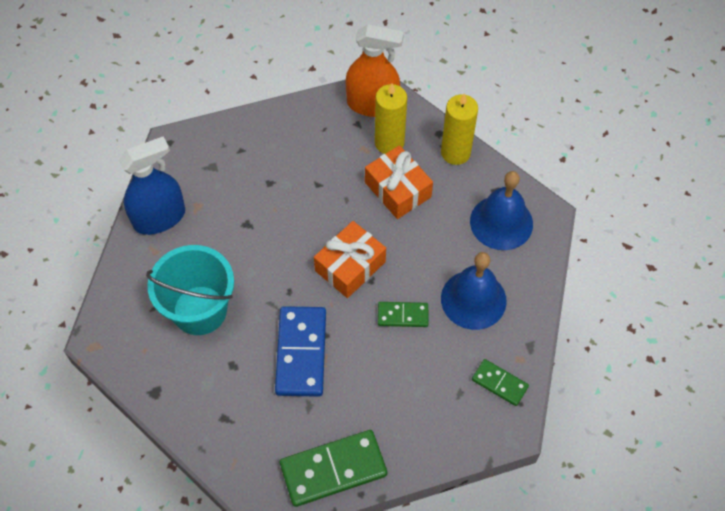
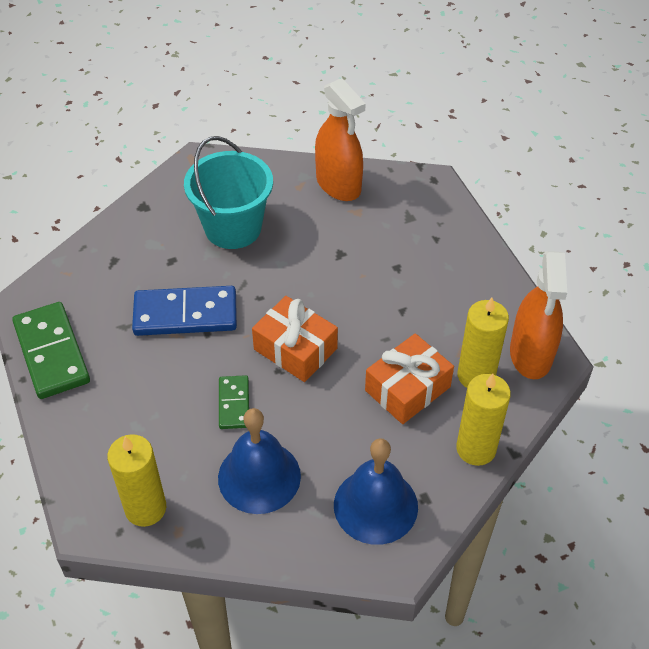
camera: 85 degrees right, 10 degrees down
blue spray bottle [119,137,185,235] -> orange spray bottle [315,78,366,201]
green domino [472,359,529,406] -> yellow candle [107,434,166,527]

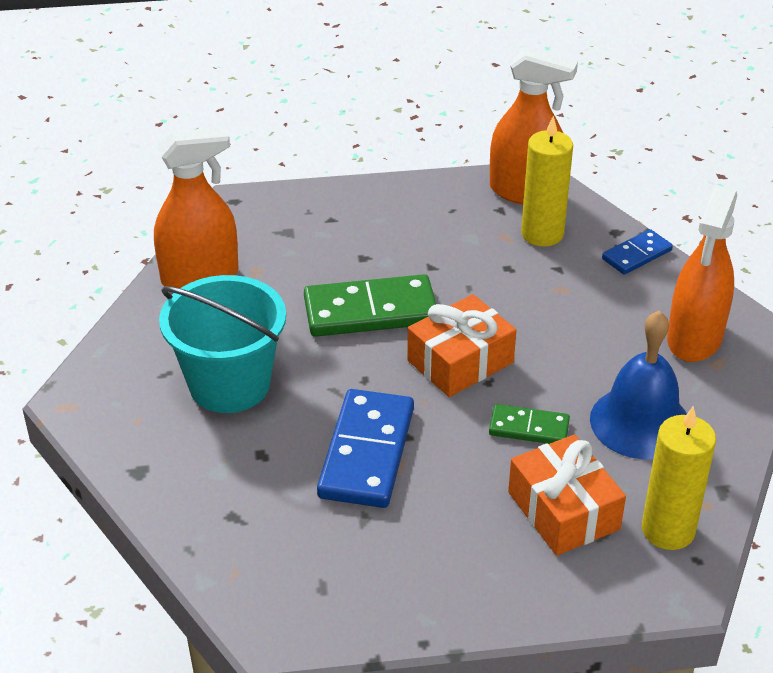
camera: 75 degrees left, 10 degrees down
green domino [12,302,90,399] -> green domino moved to [304,274,436,337]
blue bell [334,438,418,545] -> orange spray bottle [667,186,737,362]
orange gift [365,333,454,424] -> orange gift moved to [508,434,626,555]
yellow candle [456,374,511,466] -> blue domino [602,229,673,275]

